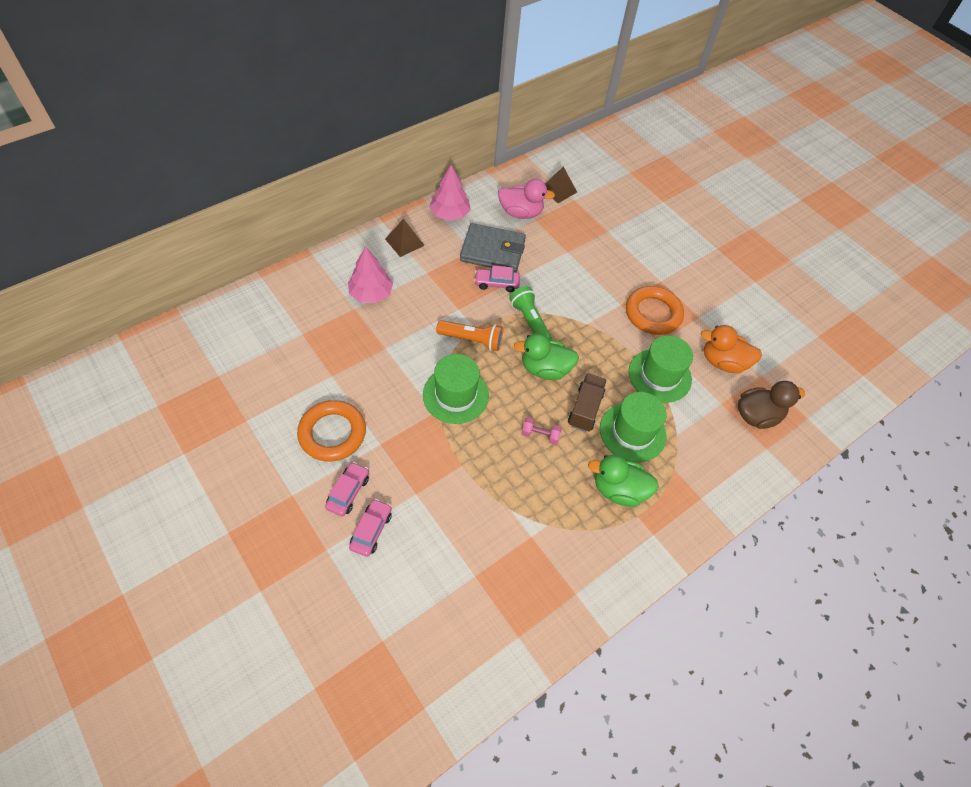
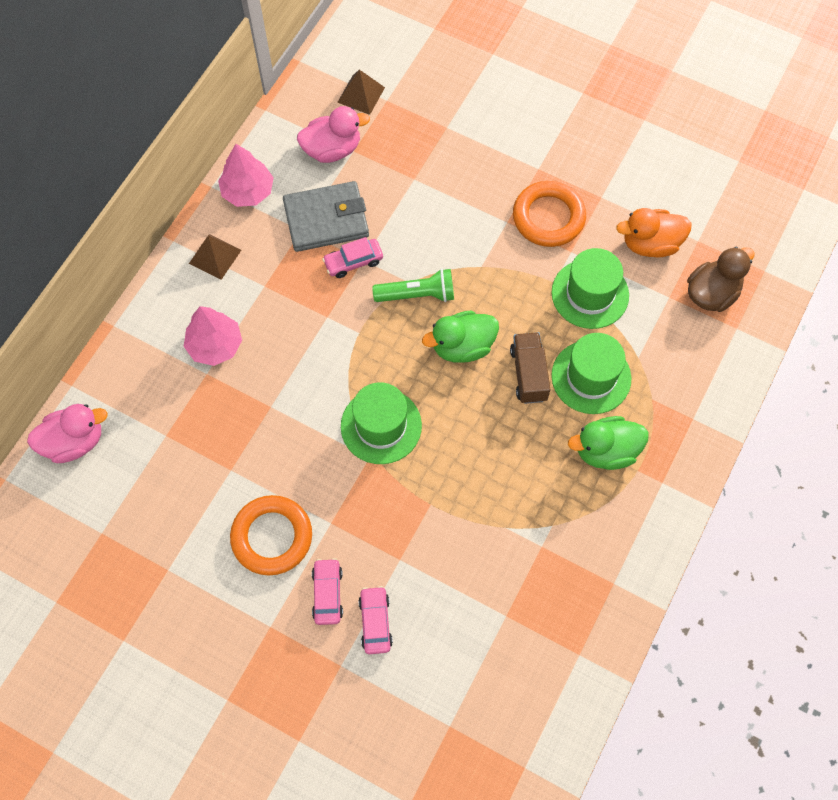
camera: 20 degrees left, 10 degrees up
orange flashlight [436,320,503,351] -> none
green flashlight [509,286,553,340] -> green flashlight turned 135 degrees clockwise [372,269,454,302]
pink dumbbell [522,418,562,445] -> none
none -> pink duck [27,404,108,463]

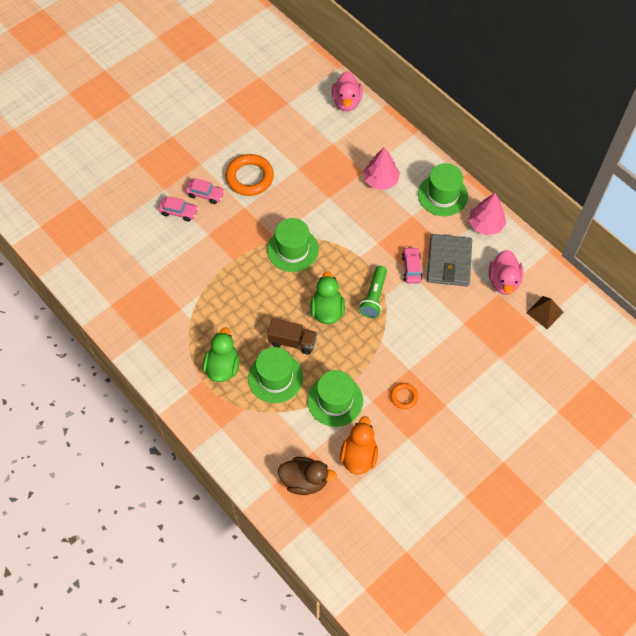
camera: 110 degrees right, 5 degrees down
brown pyramid [189,234,241,280] -> green hat [418,163,468,216]
orange ring [513,181,586,247] -> orange ring [390,383,418,409], size x0.52
brown duck [687,247,755,312] -> brown duck turned 60 degrees counterclockwise [278,457,337,495]

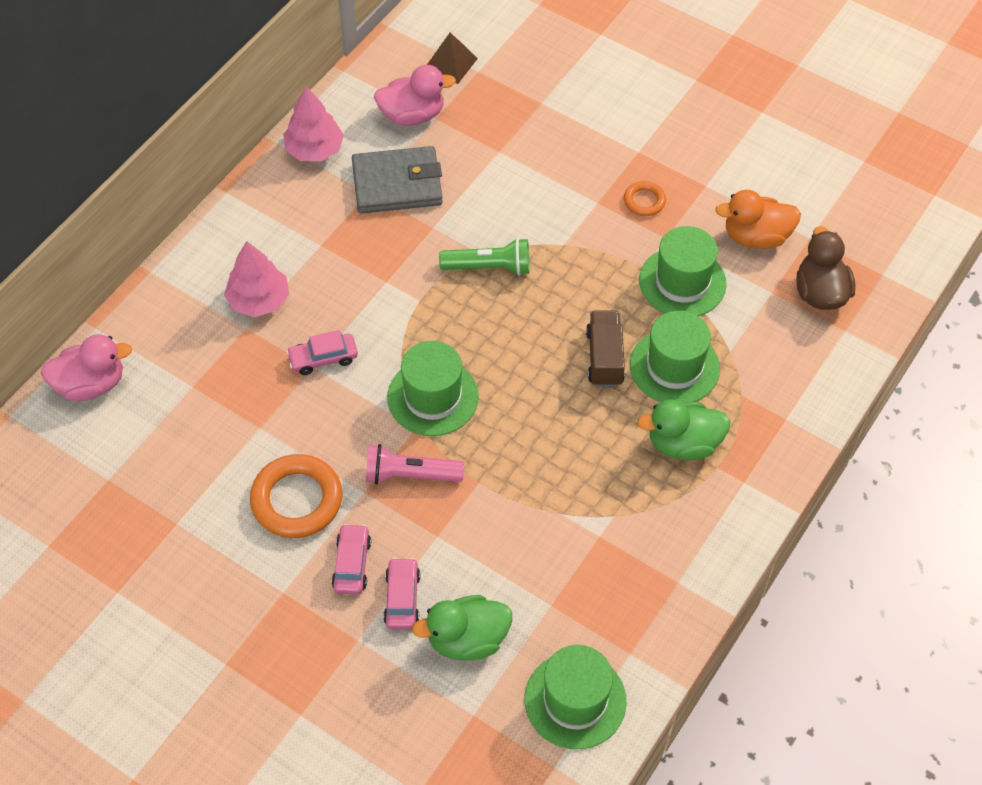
camera: 105 degrees left, 5 degrees down
green duck [310,271,345,324] -> green duck moved to [412,595,512,661]
pink car [402,247,422,284] -> pink car moved to [286,330,358,375]
green hat [418,163,468,216] -> green hat moved to [525,645,626,749]
none -> pink flashlight [366,444,464,484]

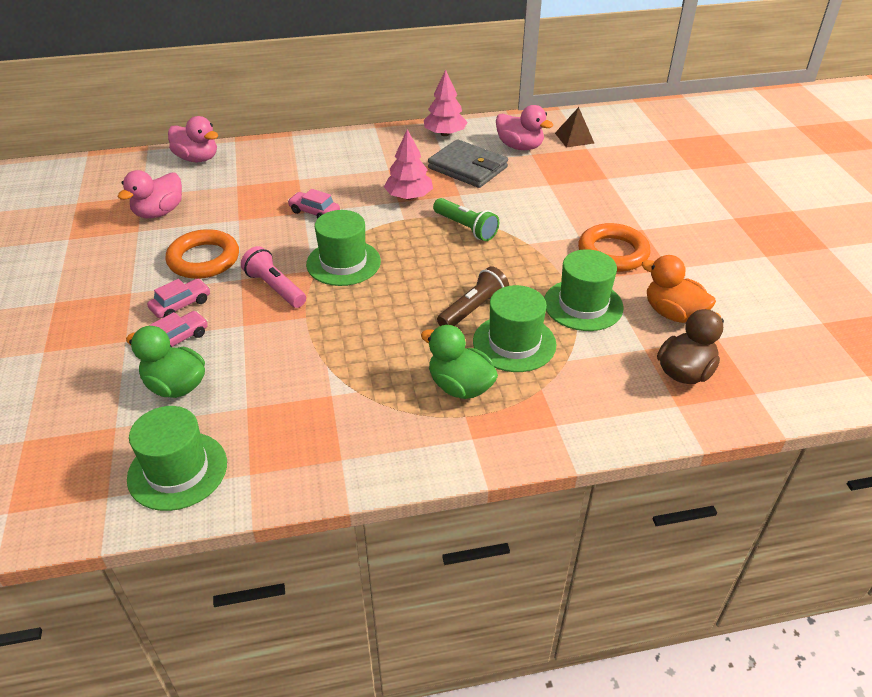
camera: 45 degrees right, 15 degrees down
pink tree [224,241,289,317] -> pink tree moved to [384,129,433,200]
brown truck [586,310,625,387] -> brown flashlight [437,266,509,326]
orange ring [624,181,666,216] -> orange ring [578,223,650,272], size x1.93
none -> pink duck [117,170,182,218]

